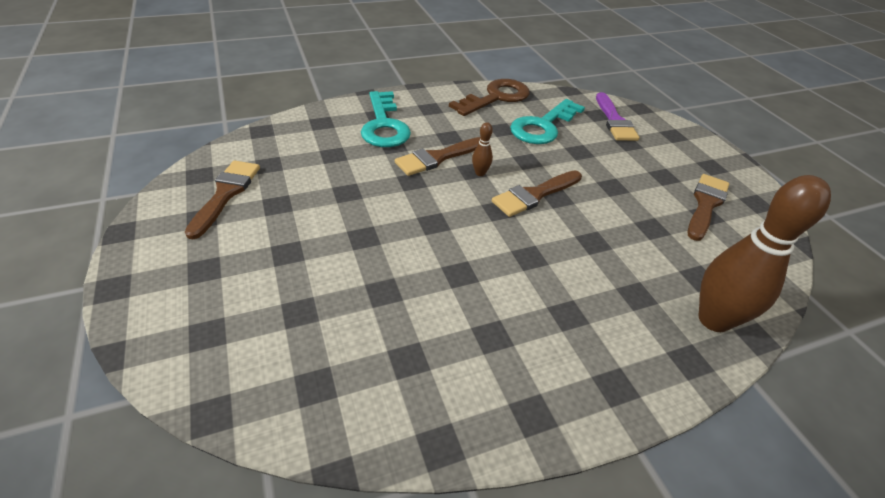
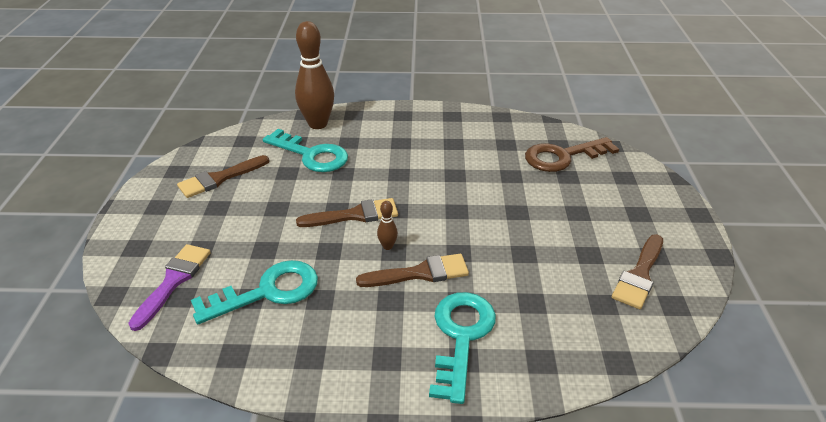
camera: 155 degrees left, 5 degrees down
brown key [449,79,530,116] -> brown key moved to [525,137,619,172]
none -> turquoise key [263,129,348,172]

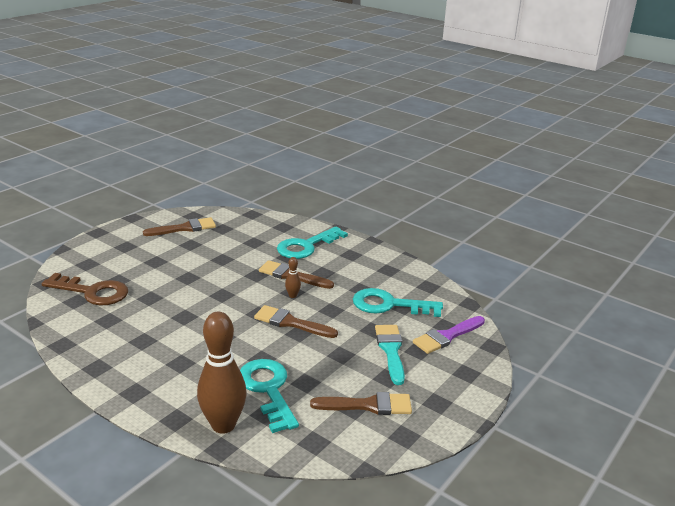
camera: 145 degrees left, 10 degrees down
none -> turquoise brush [375,325,405,385]

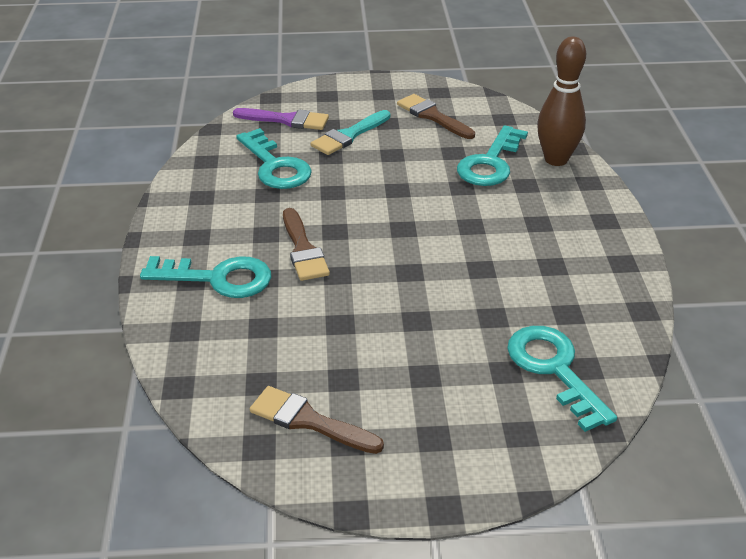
camera: 130 degrees left, 10 degrees up
brown key [42,273,128,305] -> turquoise key [507,326,617,432]
brown brush [254,305,338,338] -> none
brown bowling pin [285,257,301,298] -> none

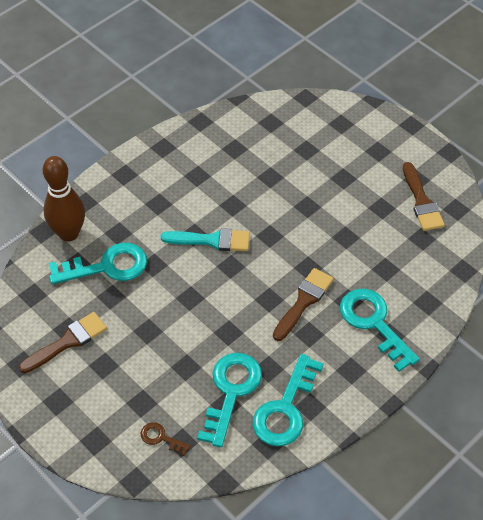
camera: 130 degrees left, 15 degrees up
purple brush [233,108,329,130] -> brown key [141,422,190,456]
turquoise brush [311,110,390,155] -> turquoise brush moved to [161,228,250,251]
brown brush [397,94,475,139] -> brown brush turned 135 degrees counterclockwise [19,312,107,373]
turquoise key [507,326,617,432] -> turquoise key moved to [253,354,324,446]

